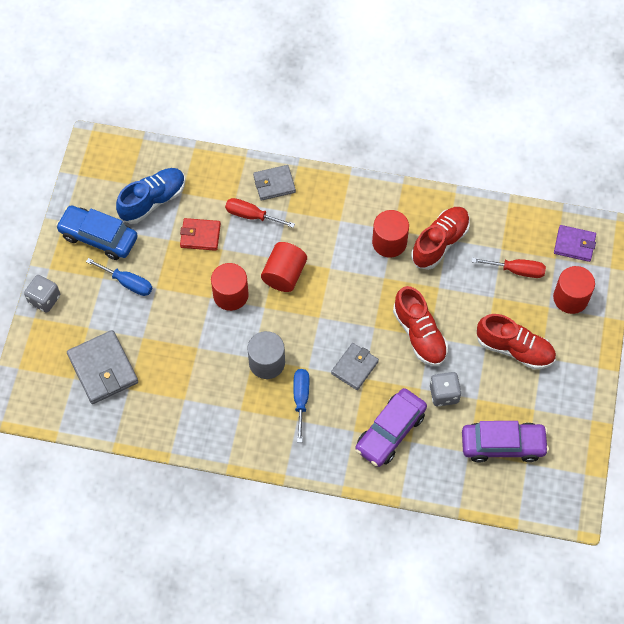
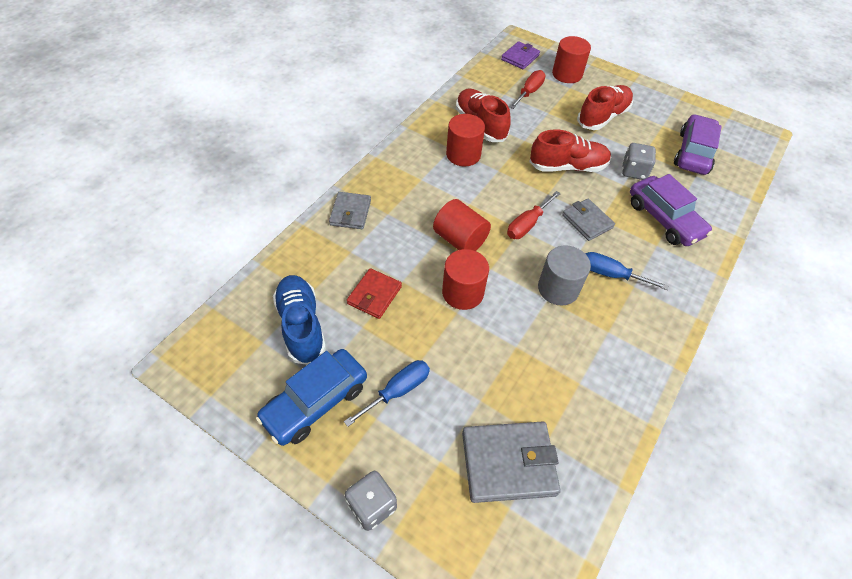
camera: 70 degrees left, 10 degrees down
red screwdriver [225,198,295,228] -> red screwdriver moved to [507,191,561,239]

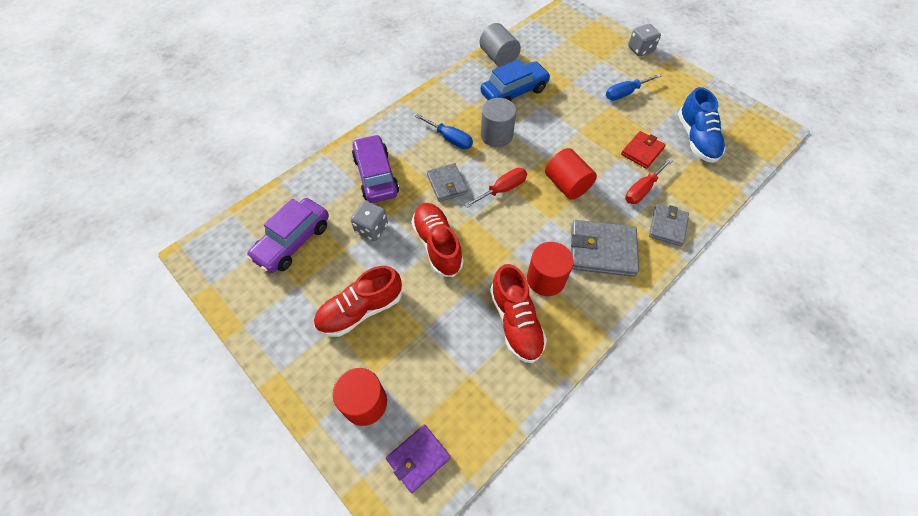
camera: 165 degrees left, 5 degrees up
blue car [256,349,367,446] -> blue car moved to [481,59,551,101]
red cylinder [442,249,489,310] -> none
grey wallet [462,422,561,503] -> grey wallet moved to [571,220,639,277]
red screwdriver [510,70,546,109] -> red screwdriver moved to [625,158,673,204]
red shoe [529,129,611,172] -> red shoe turned 60 degrees clockwise [411,203,464,277]
none -> grey cylinder [480,23,521,67]

